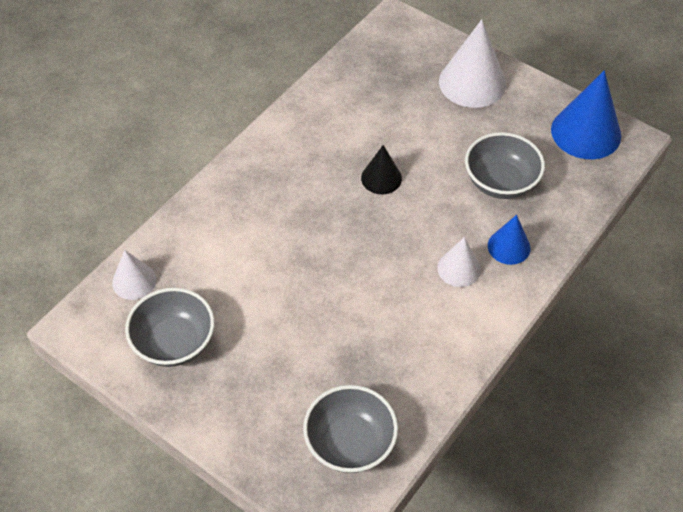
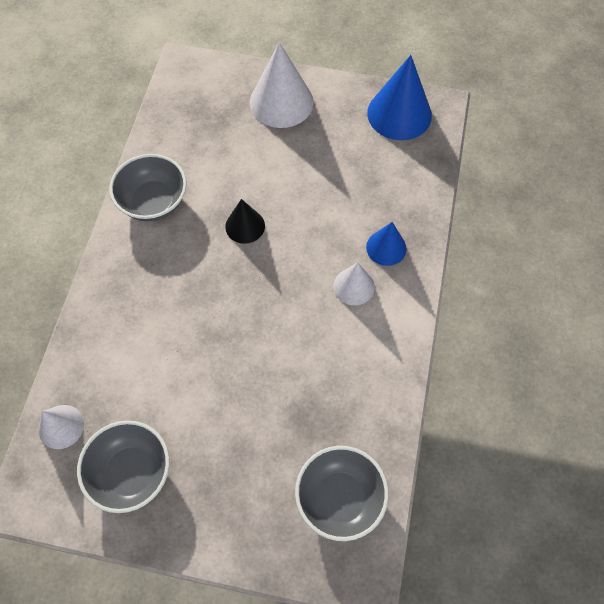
camera: 25 degrees left, 10 degrees up
grey bowl [465,132,545,199] -> grey bowl moved to [109,154,187,221]

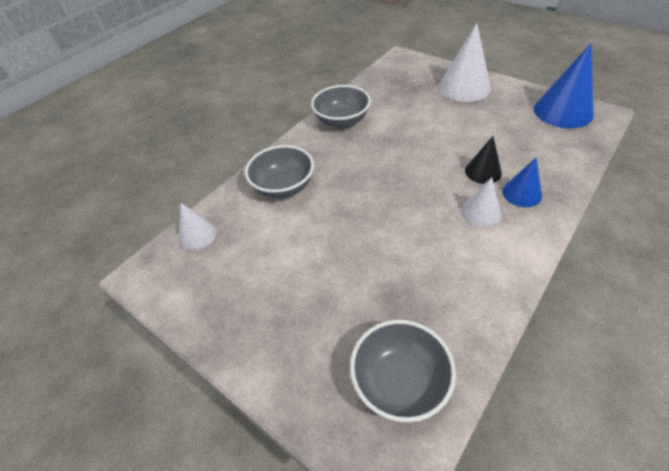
camera: 30 degrees right, 15 degrees down
grey bowl [77,420,170,513] -> grey bowl moved to [245,145,314,199]
black cone [225,199,265,244] -> black cone moved to [465,136,502,184]

